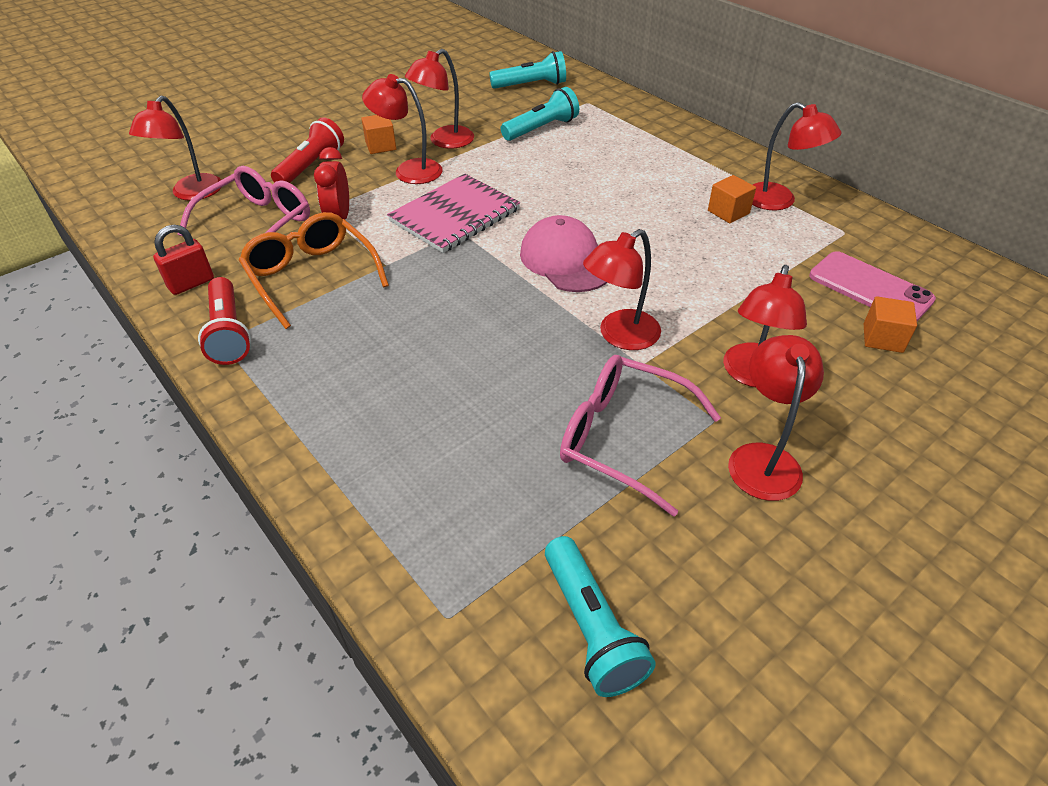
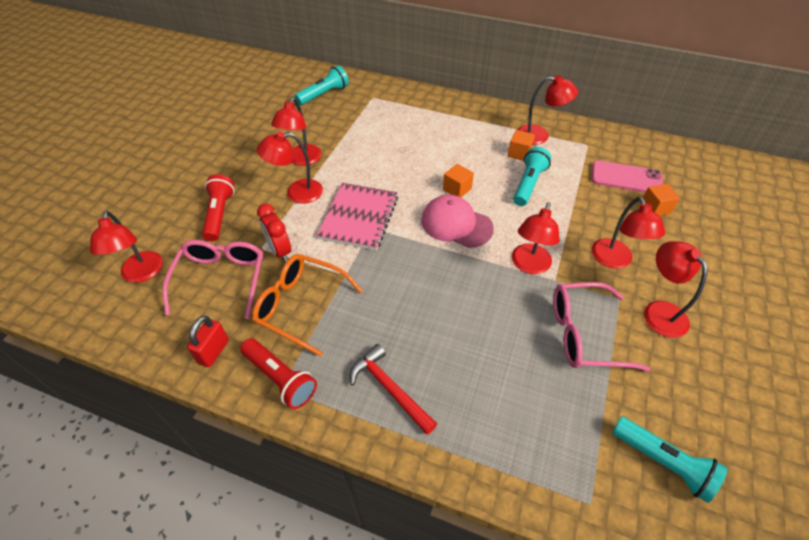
camera: 30 degrees left, 5 degrees up
orange cube [361,115,396,154] -> orange cube moved to [443,164,474,197]
turquoise flashlight [501,87,579,141] -> turquoise flashlight moved to [513,147,551,206]
none -> red hammer [350,344,437,435]

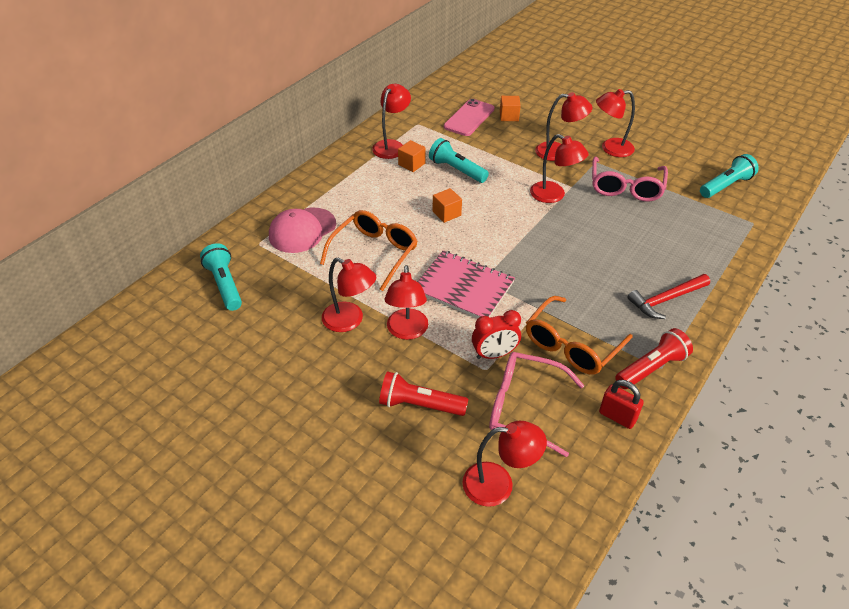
camera: 75 degrees left, 5 degrees down
pink cap [421,195,494,248] -> pink cap moved to [269,207,336,253]
none -> orange glasses [320,210,418,291]

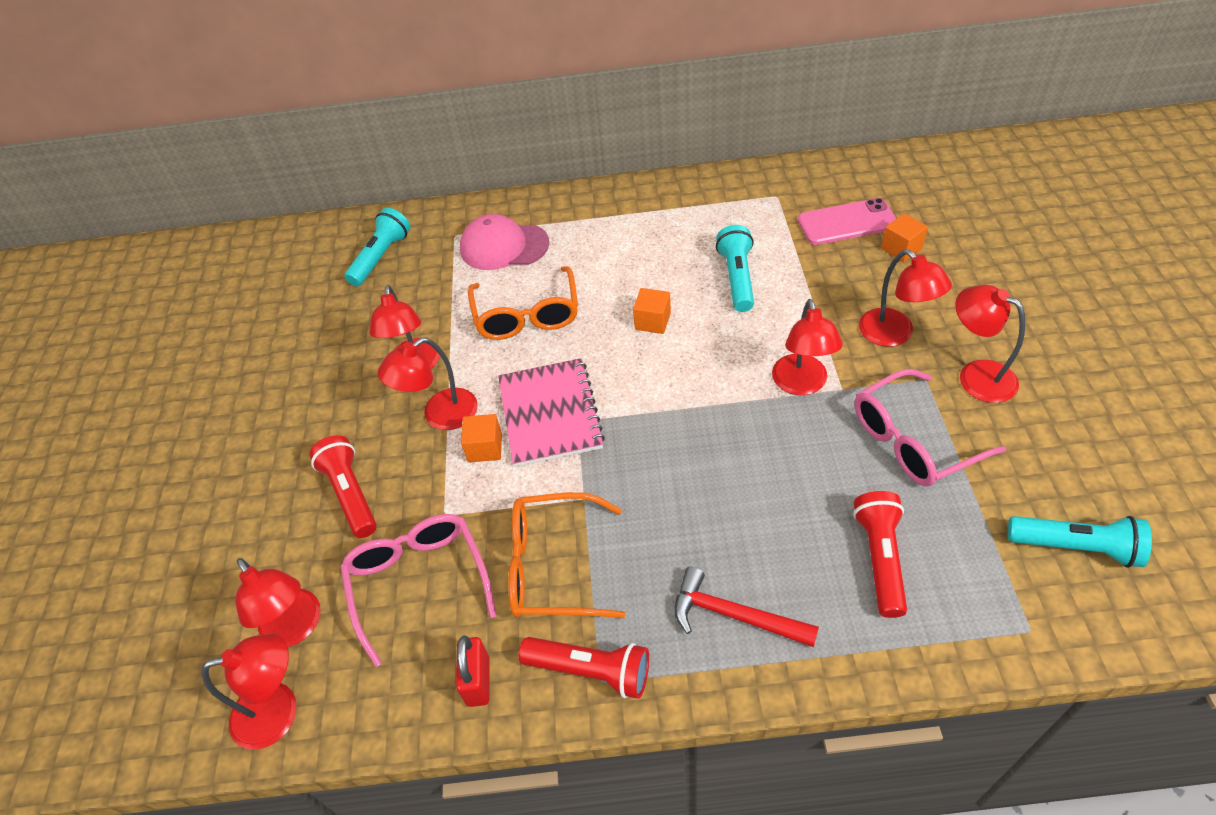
camera: 55 degrees right, 5 degrees up
orange glasses [320,210,418,291] -> orange glasses turned 90 degrees clockwise [468,266,578,340]
red lamp [372,84,411,159] -> red lamp moved to [201,634,297,750]
orange cube [398,140,426,172] -> orange cube moved to [461,414,502,462]
red clock [472,310,521,359] -> none
none -> red flashlight [853,491,907,618]

